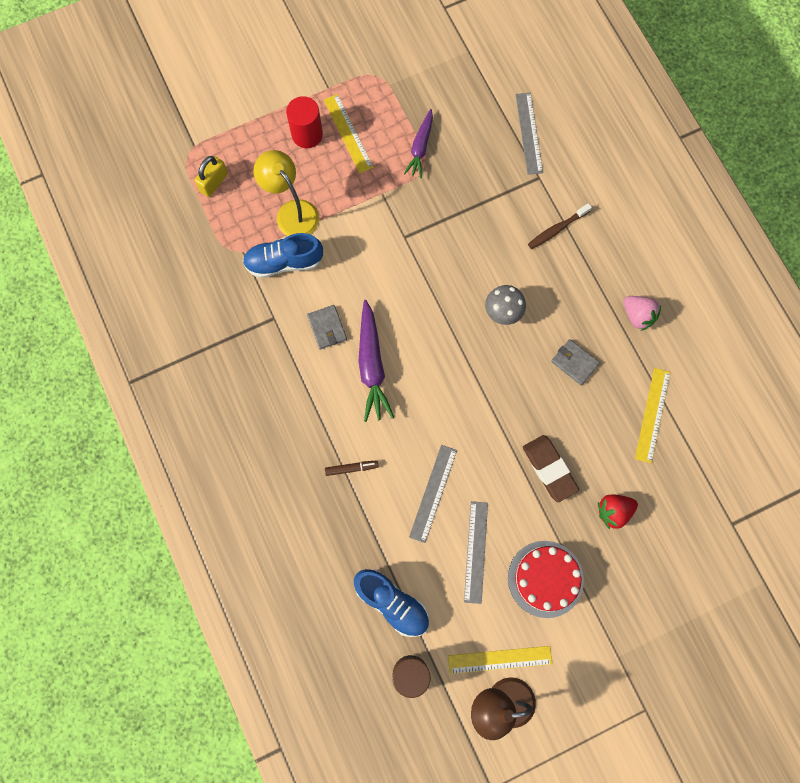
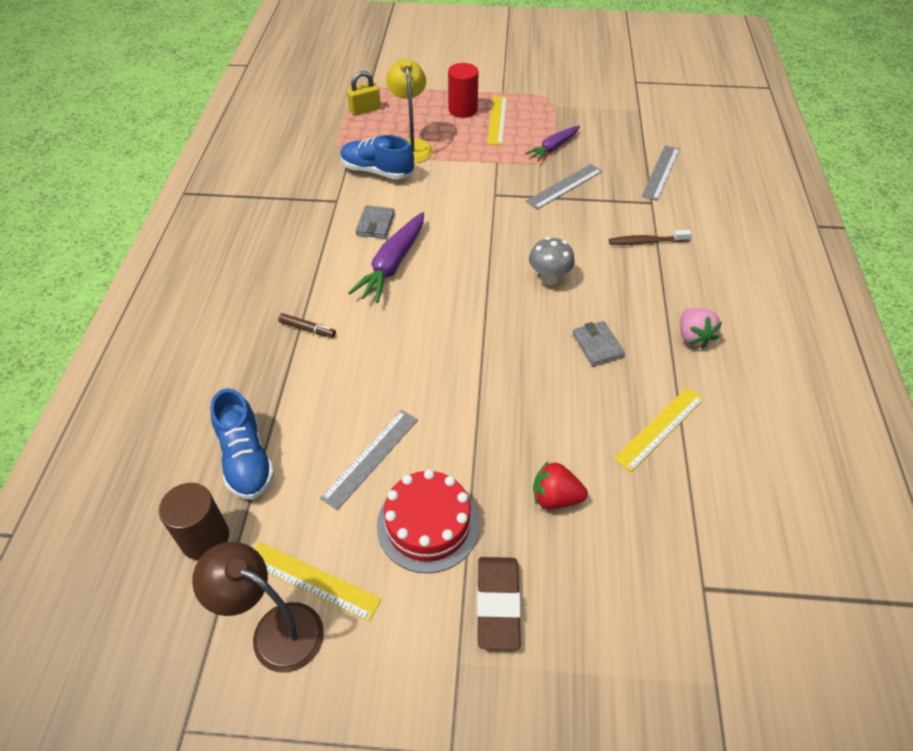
camera: 30 degrees right, 25 degrees down
grey ruler [409,445,457,543] -> grey ruler moved to [526,164,602,209]
brown eraser [523,435,579,502] -> brown eraser moved to [477,557,521,650]

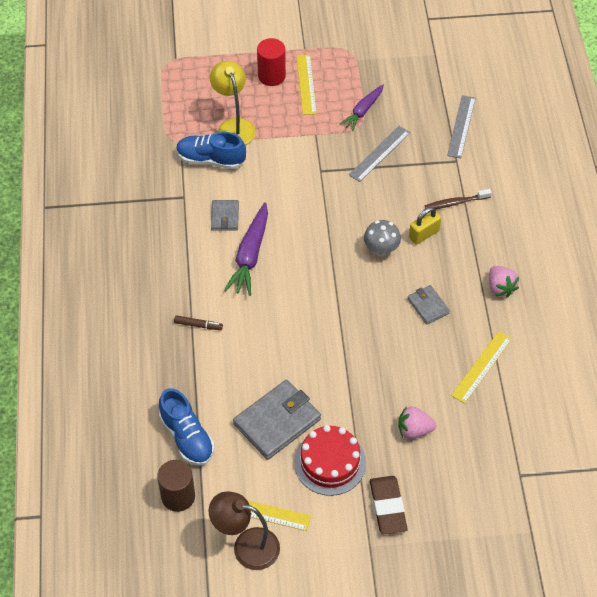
camera: 10 degrees left, 5 degrees up
grey ruler [320,410,418,510] -> grey wallet [233,380,321,460]
yellow padlock [347,71,381,115] -> yellow padlock moved to [409,207,441,245]
red strawberry [533,461,588,509] -> pink strawberry [398,406,436,439]

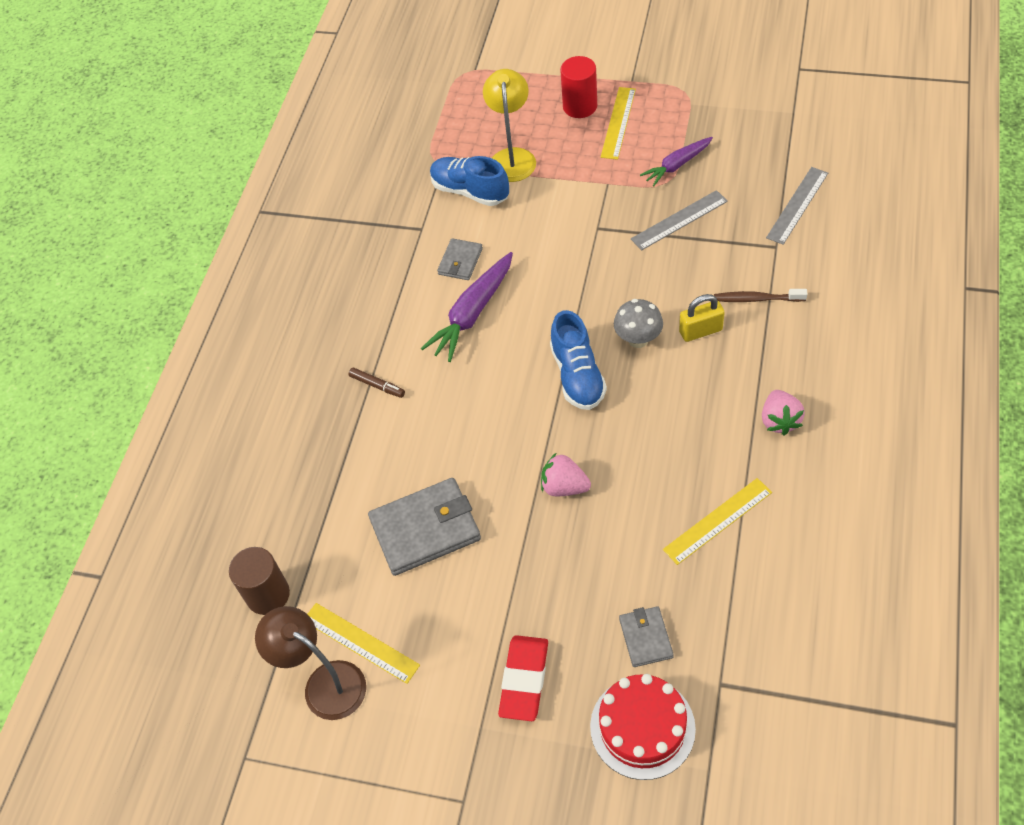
camera: 25 degrees right, 0 degrees up
blue shoe [159,388,214,466] -> blue shoe moved to [550,310,607,410]
red cake [294,425,366,496] -> red cake moved to [590,674,696,780]
brown eraser [370,476,408,534] -> red eraser [498,635,548,721]
pink strawberry [398,406,436,439] -> pink strawberry moved to [541,453,591,496]
grey wallet [407,285,450,325] -> grey wallet moved to [619,606,674,667]

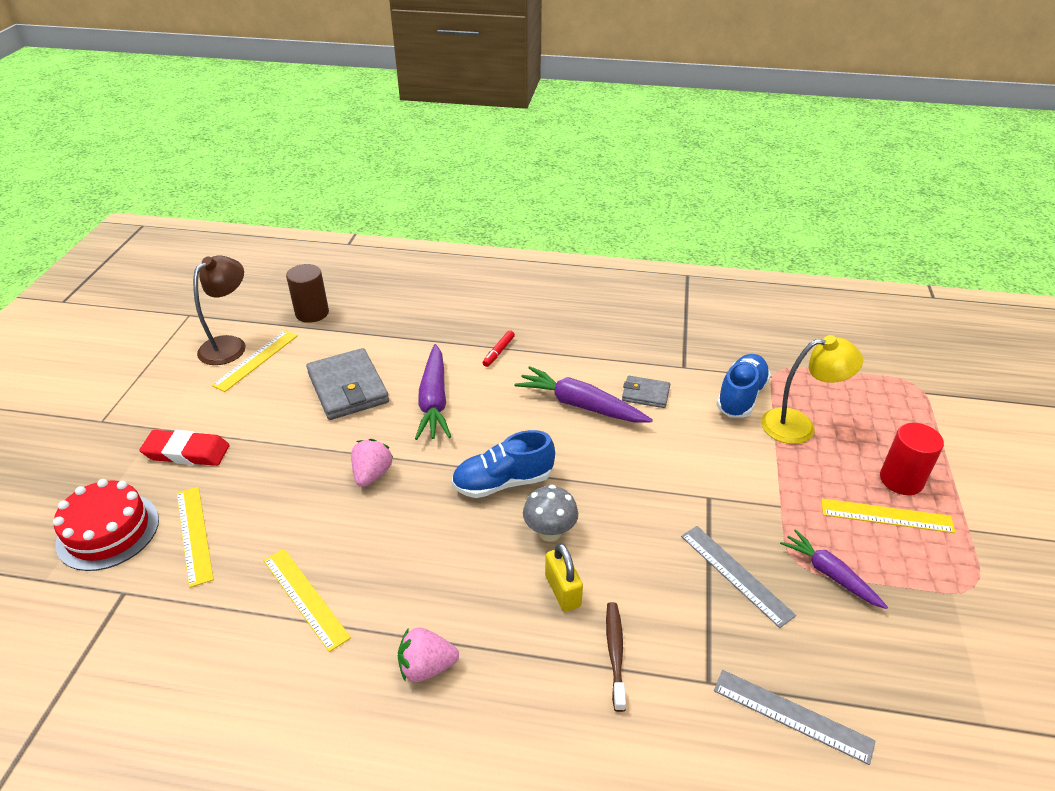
camera: 80 degrees right, 15 degrees down
brown marker [349,367,405,398] -> red marker [483,330,515,367]
grey wallet [619,606,674,667] -> yellow ruler [177,487,214,588]
none -> purple carrot [415,344,451,440]

